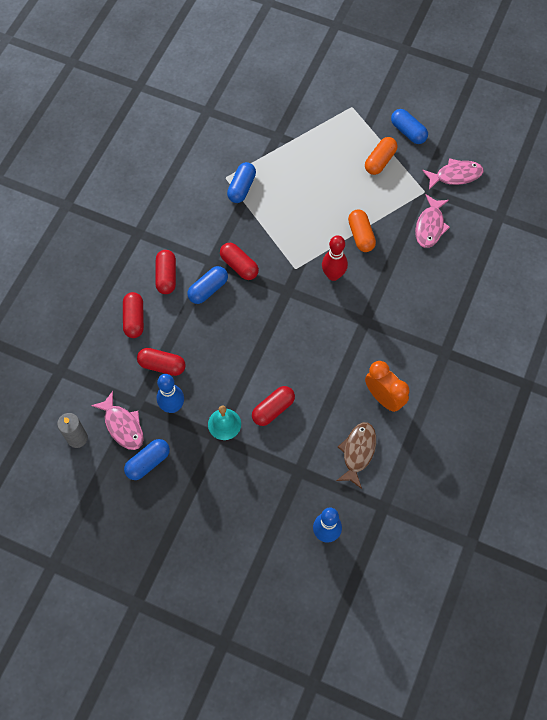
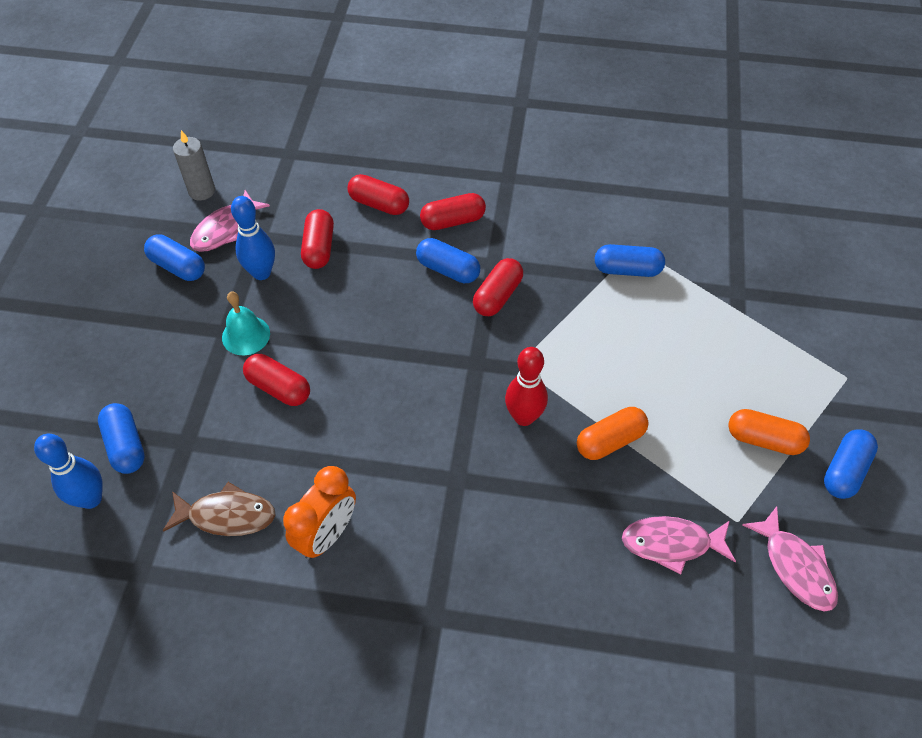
camera: 75 degrees right, 10 degrees down
red capsule [123,292,144,338] -> red capsule turned 45 degrees clockwise [347,174,409,215]
none -> blue capsule [98,403,145,474]

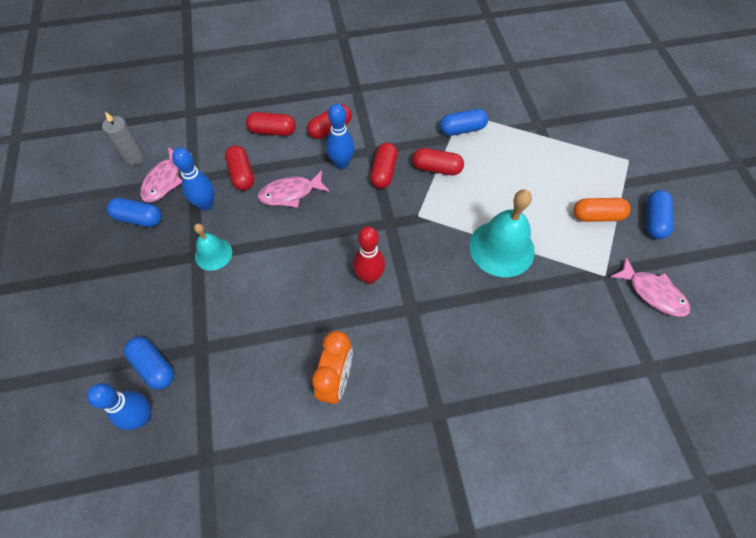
camera: 20 degrees left, 5 degrees up
brown fish [163,482,276,536] -> none
red capsule [243,354,310,406] -> red capsule moved to [412,148,464,175]
blue capsule [416,238,480,283] -> blue bowling pin [326,103,355,169]
red bowling pin [505,347,548,426] -> red bowling pin moved to [353,226,385,284]
orange capsule [577,407,648,460] -> turquoise bell [469,189,535,277]
pink fish [622,516,736,575] -> pink fish moved to [258,170,330,208]

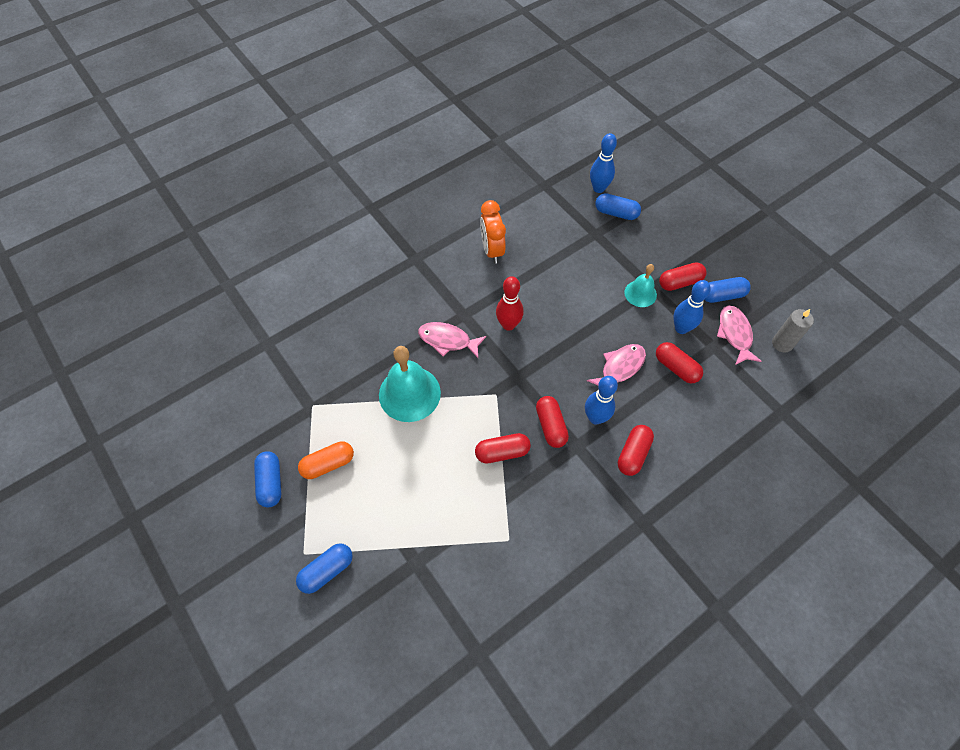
camera: 155 degrees right, 0 degrees up
red capsule [246,112,296,136] -> red capsule moved to [659,262,707,291]
blue capsule [440,109,488,136] -> blue capsule moved to [296,543,353,594]
pink fish [610,257,690,317] -> pink fish moved to [418,322,486,358]

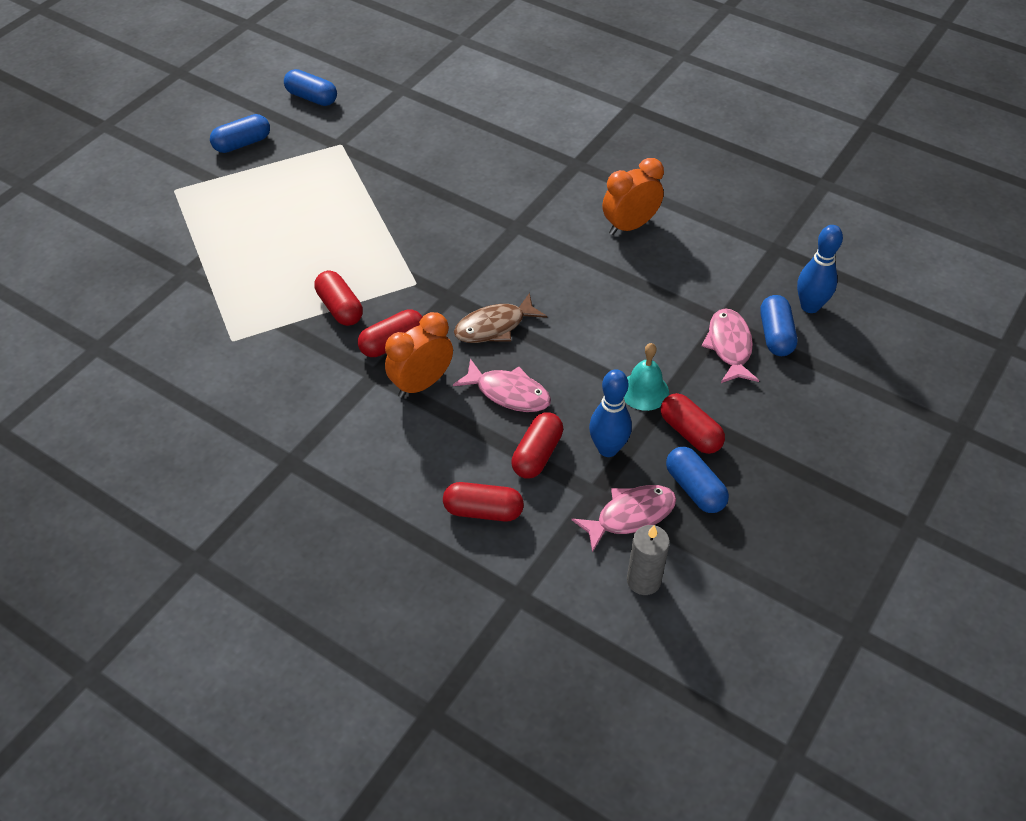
camera: 70 degrees right, 10 degrees down
blue capsule [296,543,353,594] -> blue capsule moved to [284,69,337,106]
orange capsule [298,441,354,479] -> none
turquoise bell [379,346,441,422] -> none
pink fish [418,322,486,358] -> pink fish moved to [702,308,759,383]
red bowling pin [496,276,524,331] -> none
blue bowling pin [585,376,618,425] -> orange clock [385,312,453,398]
red capsule [618,425,654,476] -> red capsule moved to [443,482,524,522]
none -> brown fish [454,293,547,343]

